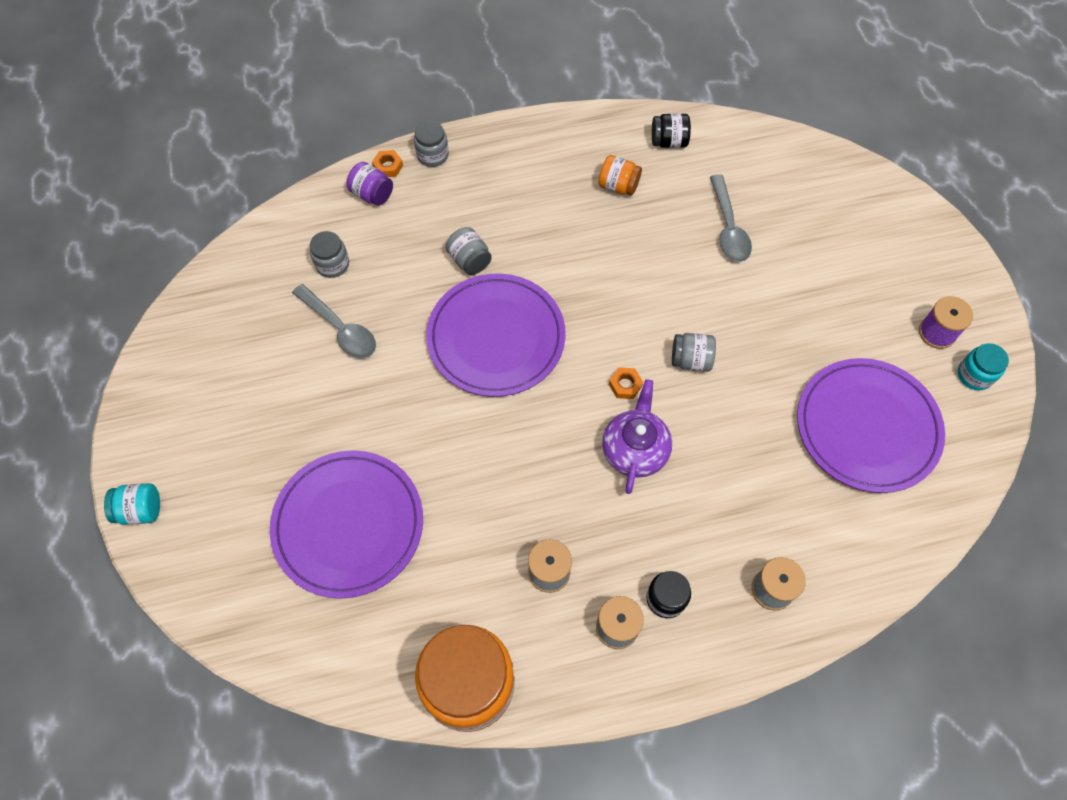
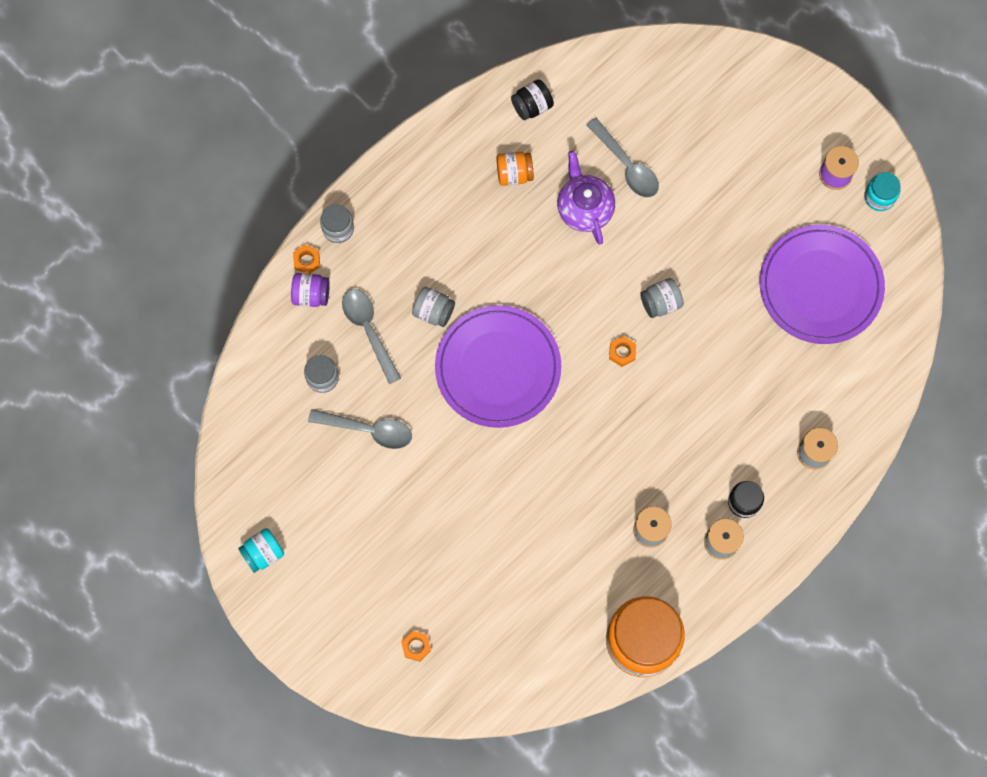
camera: 30 degrees left, 10 degrees up
turquoise jar [104,483,160,525] -> turquoise jar moved to [238,528,284,573]
purple plate [270,450,423,599] -> none
purple teapot [602,379,672,494] -> purple teapot moved to [557,151,615,245]
none -> grey spoon [342,289,401,384]
none -> orange nut [401,631,431,662]

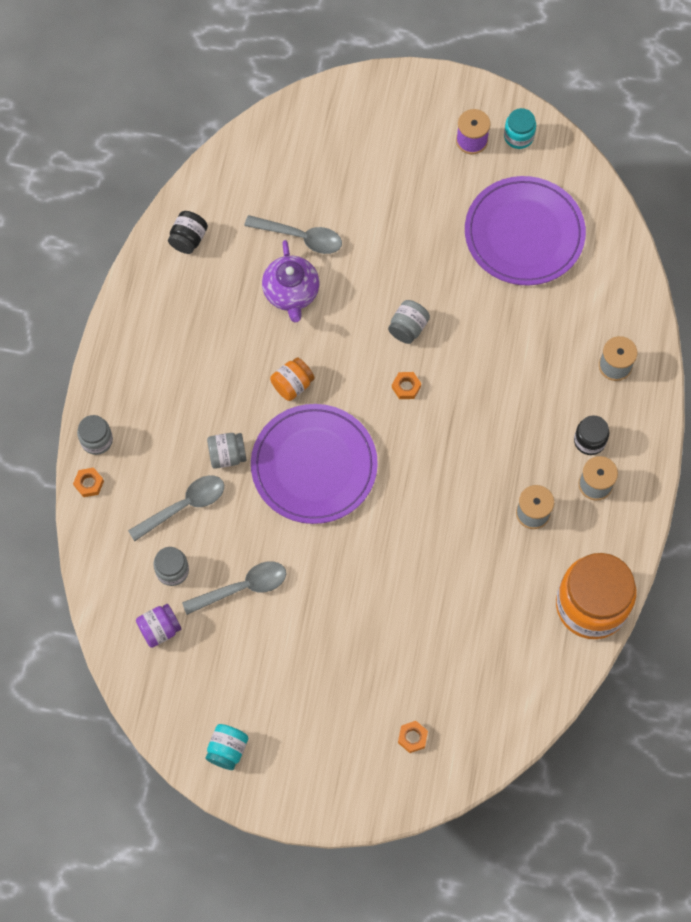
camera: 35 degrees left, 5 degrees down
purple jar [291,273,330,307] -> purple jar moved to [136,604,181,648]
grey spoon [342,289,401,384] -> grey spoon turned 120 degrees clockwise [128,475,224,541]
orange jar [497,152,534,186] -> orange jar moved to [270,357,315,401]
purple teapot [557,151,615,245] -> purple teapot turned 135 degrees counterclockwise [262,240,319,322]

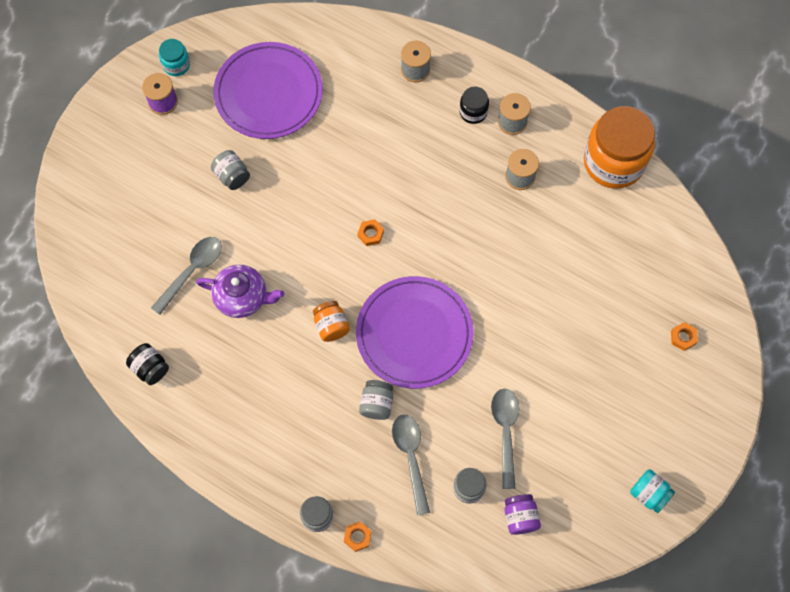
camera: 70 degrees left, 0 degrees up
grey jar [388,300,430,344] -> grey jar moved to [211,150,250,190]

